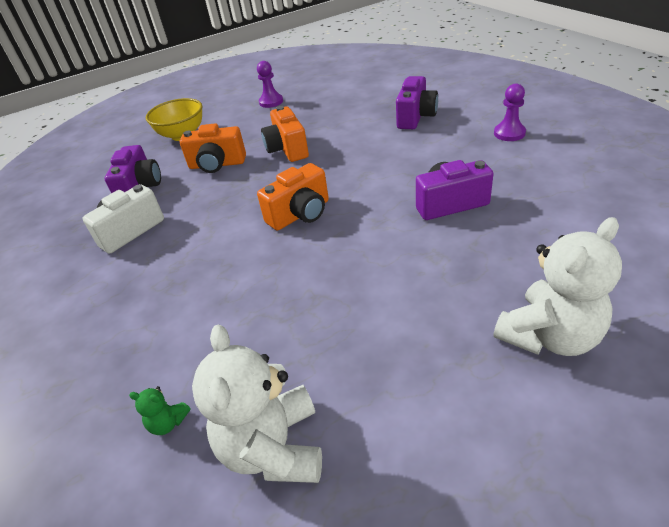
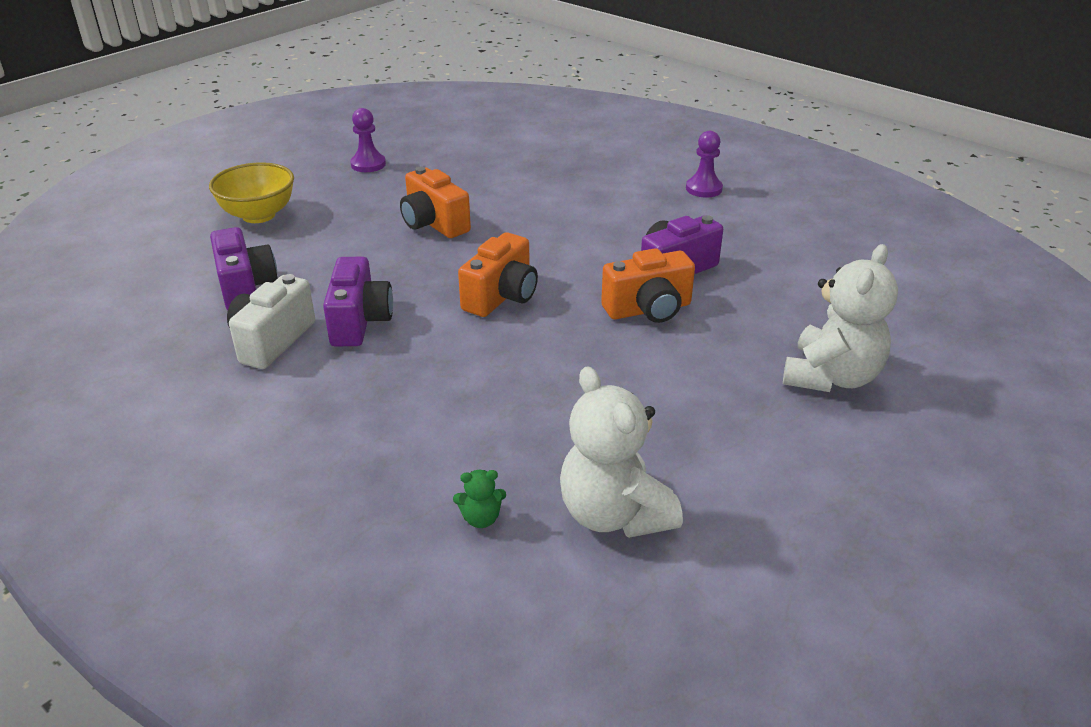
camera: 25 degrees left, 5 degrees down
orange camera [180,124,246,173] -> orange camera moved to [601,248,695,323]
purple camera [396,76,438,129] -> purple camera moved to [323,257,393,346]

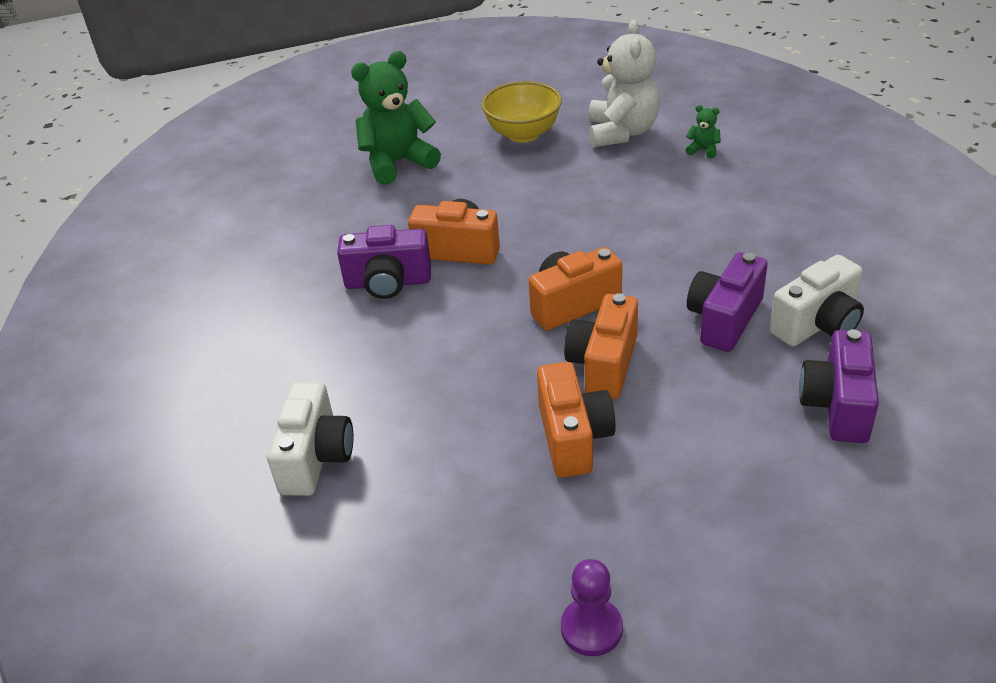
camera: 145 degrees left, 5 degrees up
yellow bowl [209,162,294,223] -> yellow bowl moved to [482,81,562,143]
purple pawn [686,131,723,198] -> none
white teddy bear [783,244,898,392] -> green teddy bear [351,51,441,185]
none -> white camera [267,382,353,496]
none -> orange camera [564,293,638,399]

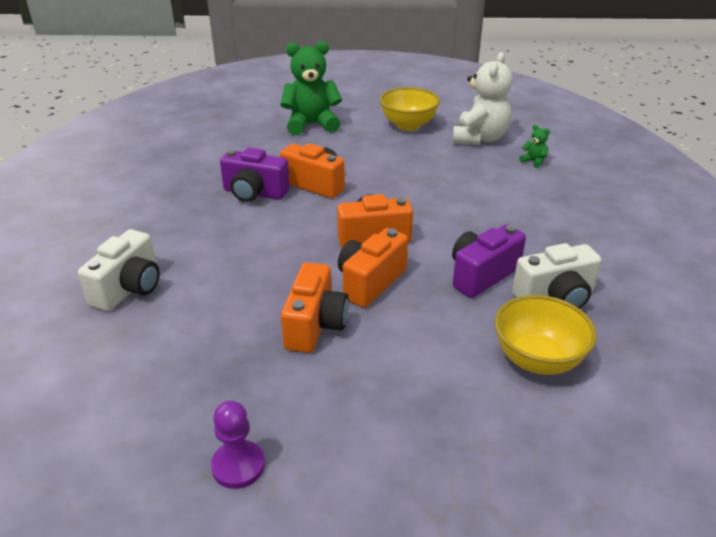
camera: 15 degrees right, 5 degrees down
purple camera [799,329,879,443] -> yellow bowl [495,295,597,375]

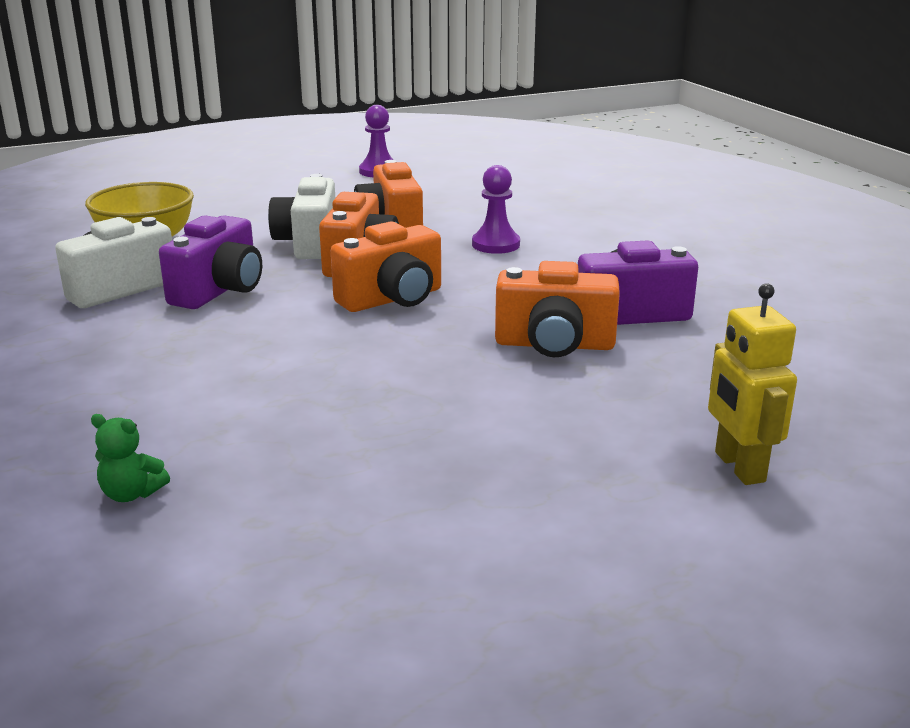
camera: 155 degrees right, 10 degrees down
white camera [78,229,160,311] -> white camera moved to [268,174,335,259]
green teddy bear [281,41,342,135] -> yellow robot [708,283,797,485]
yellow bowl [380,87,440,131] -> none
white teddy bear [452,52,512,145] -> none
none -> purple pawn [472,165,520,254]

